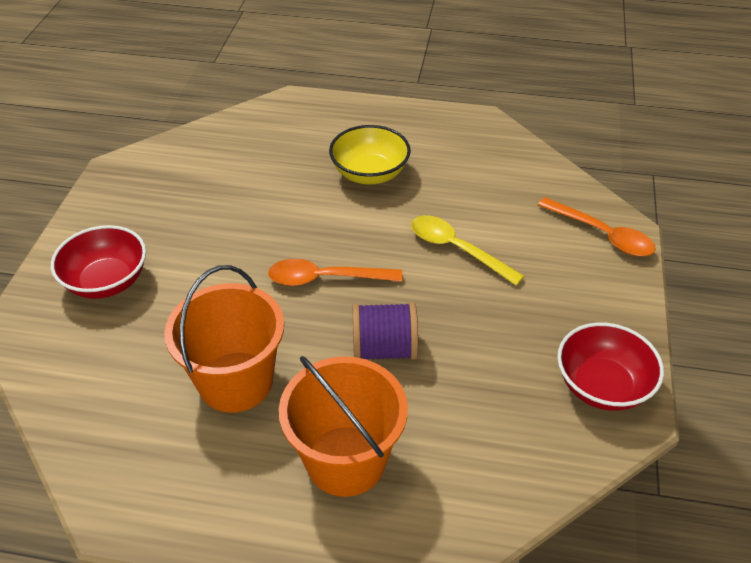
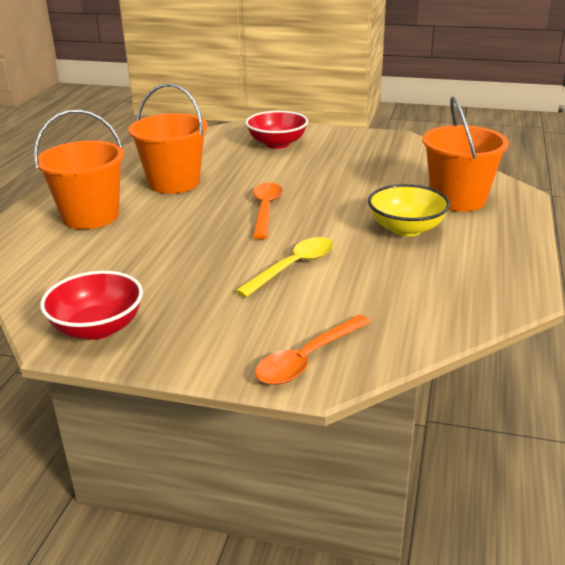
camera: 95 degrees right, 15 degrees down
purple spool [352,302,418,360] -> none
none -> orange bucket [422,97,509,212]

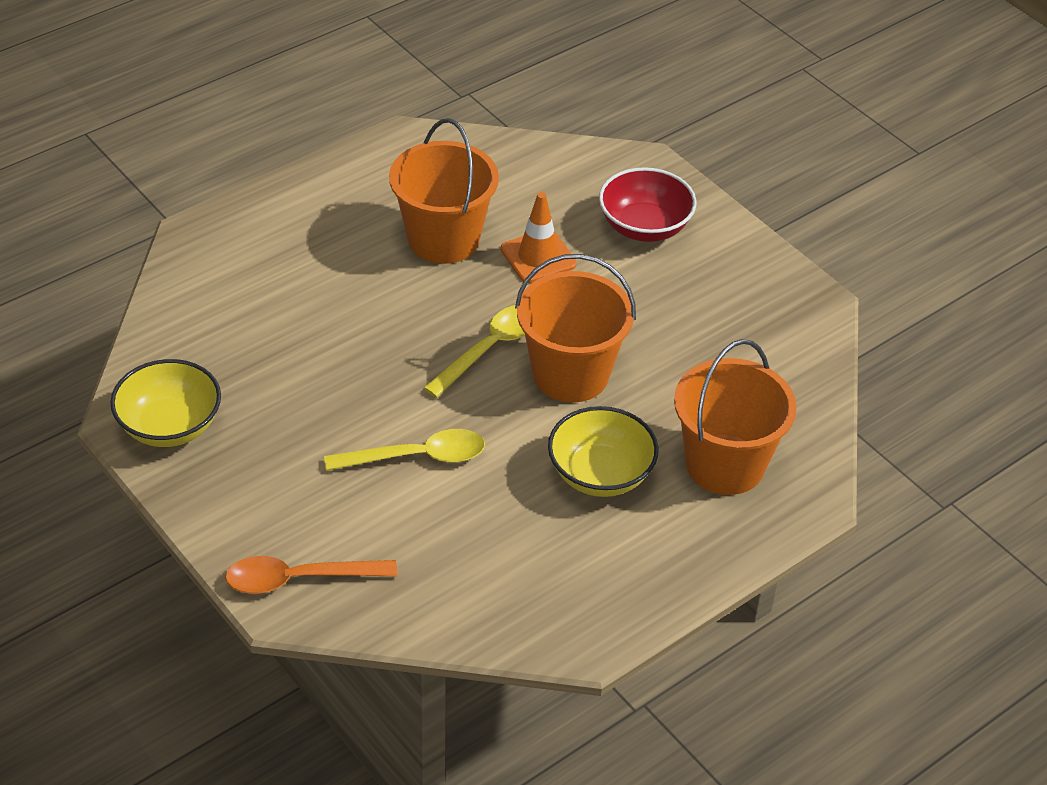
camera: 35 degrees right, 15 degrees up
orange bucket [34,110,124,229] -> orange bucket moved to [515,254,636,402]
red bowl [40,271,143,340] -> yellow bowl [110,359,221,447]
orange spoon [253,182,282,239] -> yellow spoon [424,305,525,398]
none -> orange traffic cone [501,192,577,283]

